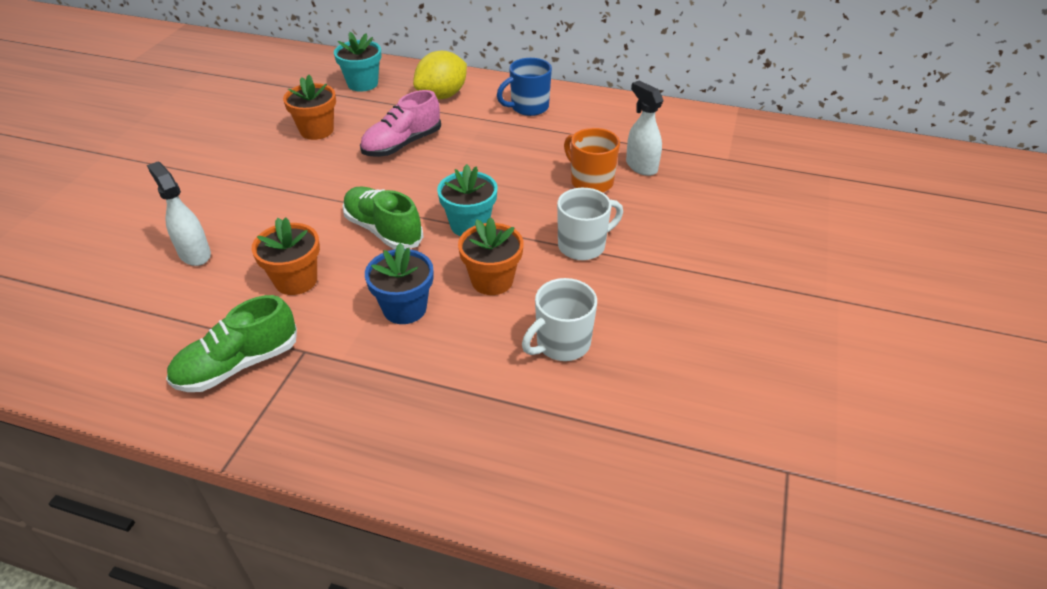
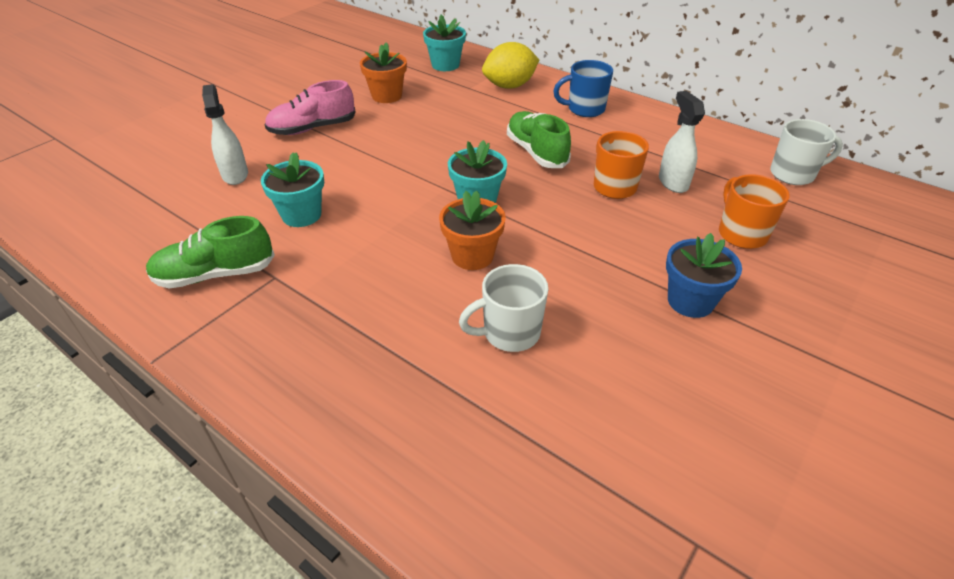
camera: 20 degrees right, 0 degrees up
orange flower pot [252,217,320,295] -> turquoise flower pot [261,152,324,227]
green shoe [343,187,423,249] -> green shoe moved to [507,111,571,168]
pink shoe [360,90,441,157] -> pink shoe moved to [264,80,355,135]
blue flower pot [365,243,433,324] -> blue flower pot moved to [666,233,742,318]
white mug [557,188,623,260] -> white mug moved to [770,119,843,185]
none -> orange mug [719,174,790,249]

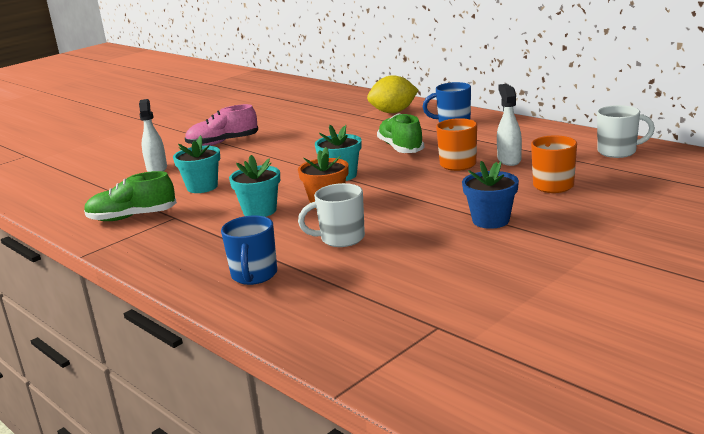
camera: 10 degrees right, 20 degrees down
orange flower pot [360,42,407,103] -> none
turquoise flower pot [423,14,466,71] -> turquoise flower pot moved to [229,155,280,217]
none -> blue mug [221,215,277,285]

